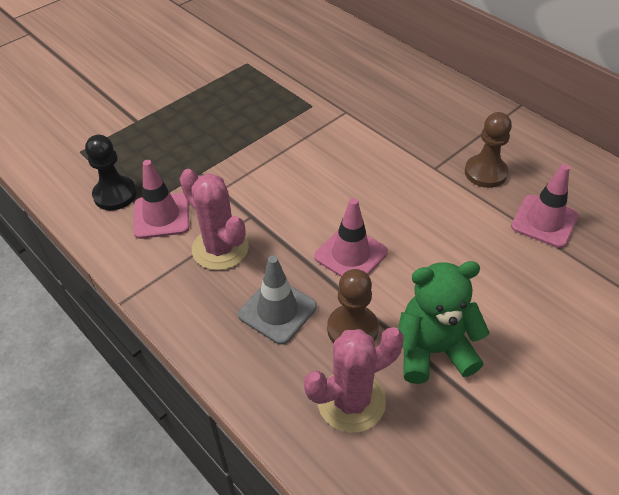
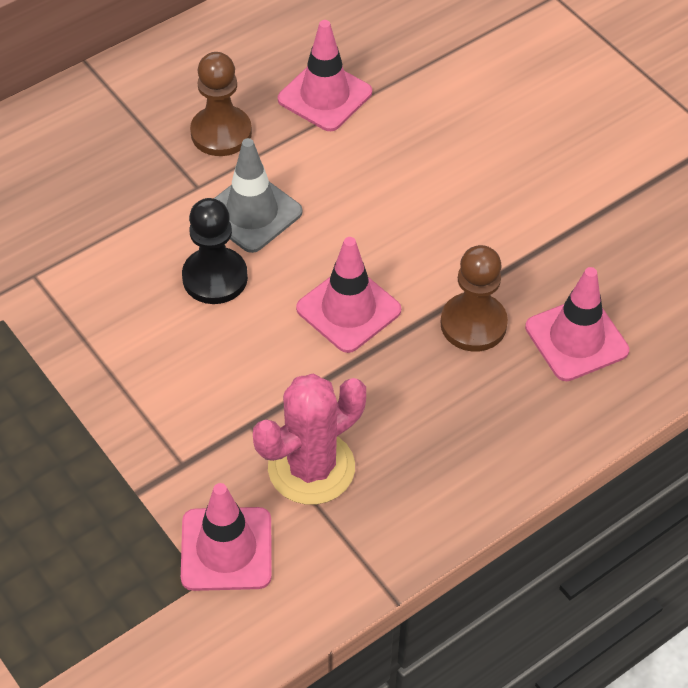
camera: 85 degrees left, 5 degrees up
black pawn [85,135,137,210] -> black pawn moved to [182,198,248,304]
grey traffic cone [238,256,317,345] -> grey traffic cone moved to [214,138,302,253]
pink cactus [304,327,404,433] -> pink traffic cone [525,267,629,381]
green teddy bear [398,261,490,384] -> none

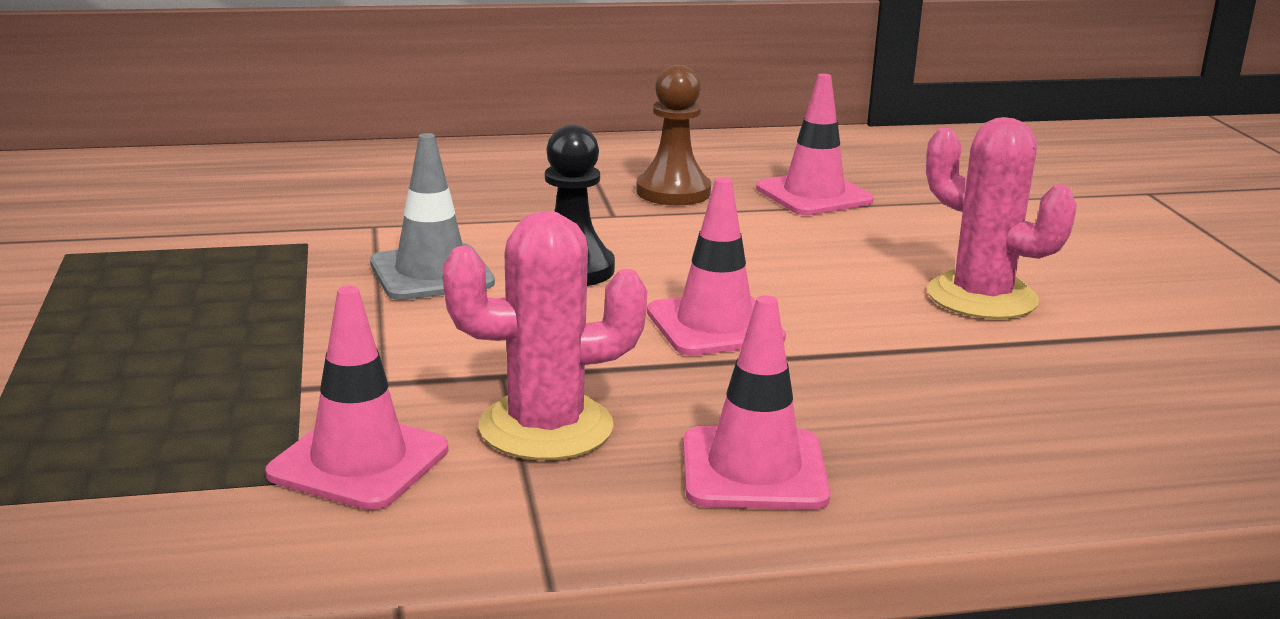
camera: 25 degrees right, 30 degrees down
grey traffic cone [214,138,302,253] -> grey traffic cone moved to [370,133,495,300]
brown pawn [441,245,508,352] -> none
pink traffic cone [525,267,629,381] -> pink traffic cone moved to [683,295,831,510]
none -> pink cactus [926,117,1077,319]

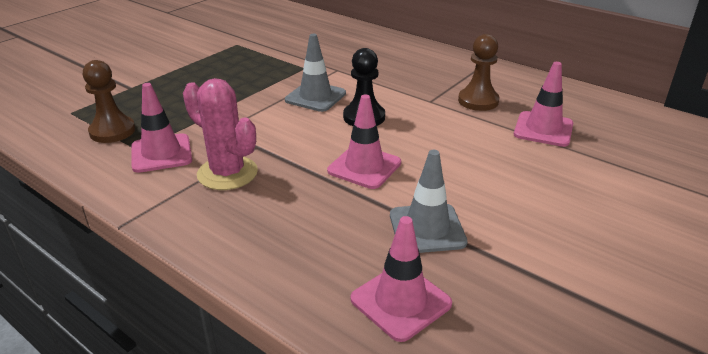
camera: 50 degrees right, 10 degrees up
pink traffic cone [683,295,831,510] -> pink traffic cone moved to [351,216,452,342]
pink cactus [926,117,1077,319] -> none
none -> brown pawn [83,60,135,143]
none -> grey traffic cone [390,150,468,253]

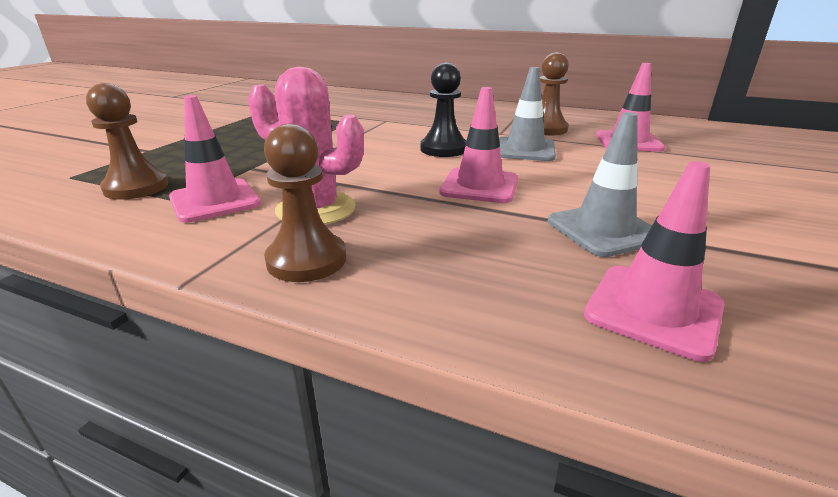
camera: 15 degrees left, 5 degrees down
grey traffic cone [285,34,346,112] -> grey traffic cone moved to [499,67,556,161]
none -> brown pawn [264,124,346,282]

